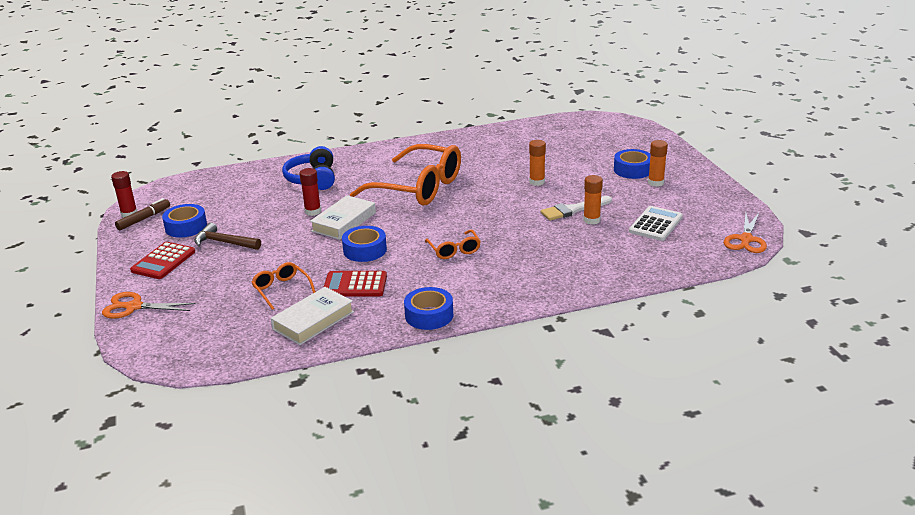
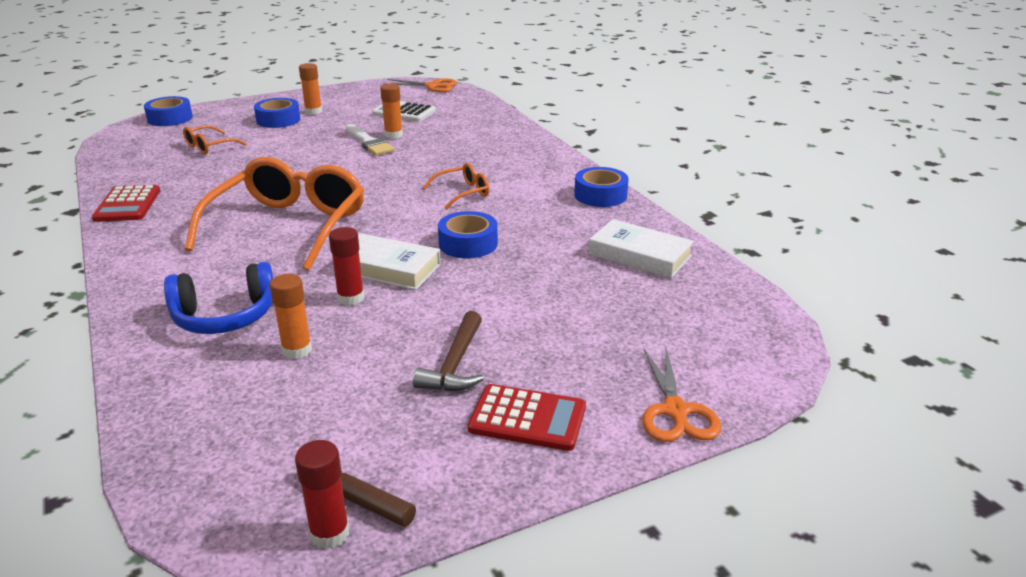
camera: 100 degrees left, 0 degrees up
blue tape [162,204,207,238] -> blue tape moved to [144,96,193,126]
orange glasses [251,262,316,310] -> orange glasses moved to [183,125,247,154]
red calculator [324,271,387,297] -> red calculator moved to [92,185,160,222]
orange glue stick [529,140,546,186] -> orange glue stick moved to [270,274,312,359]

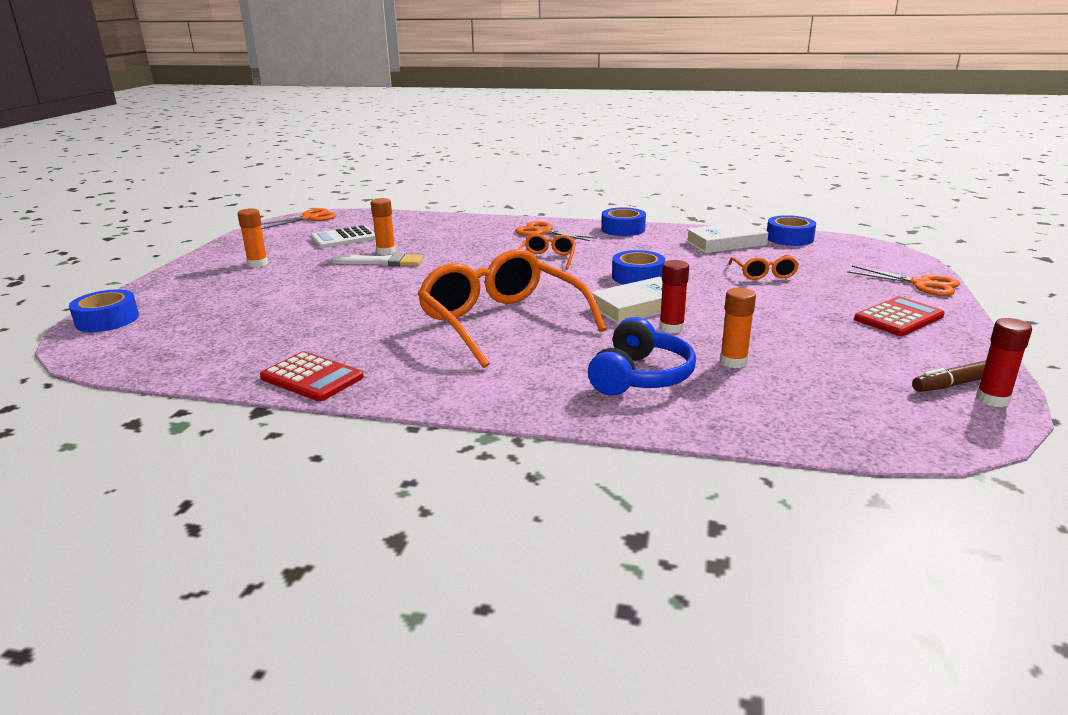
camera: 50 degrees left, 5 degrees down
orange glasses [183,125,247,154] -> orange glasses moved to [728,255,799,280]
blue tape [254,98,300,128] -> blue tape moved to [767,215,816,246]
brown hammer [413,311,484,391] -> none
none -> orange scissors [515,221,597,241]

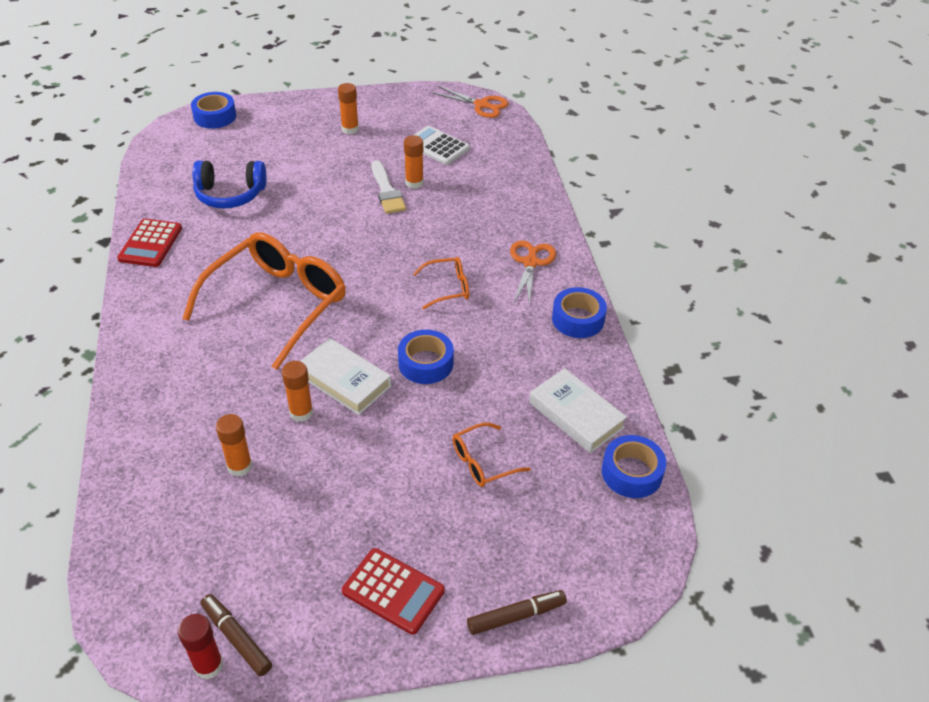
camera: 65 degrees right, 20 degrees up
blue headphones [588,317,696,396] -> blue headphones moved to [193,161,267,208]
red glue stick [659,260,689,334] -> orange glue stick [282,361,313,422]
orange scissors [847,266,960,296] -> brown marker [467,590,567,635]

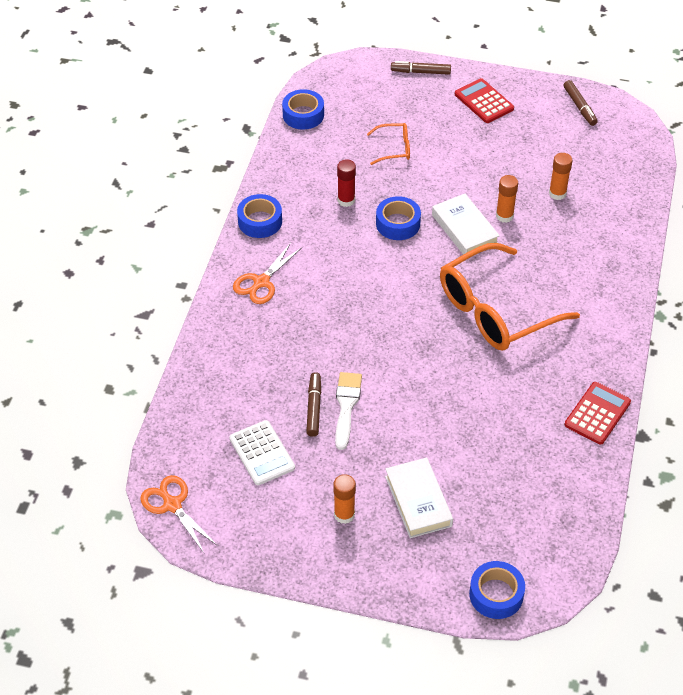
camera: 155 degrees left, 5 degrees up
red glue stick [178,614,224,680] -> red glue stick moved to [337,159,356,207]
blue headphones [193,161,267,208] -> none
orange glue stick [404,135,424,189] -> brown marker [306,372,321,437]
orange glasses [413,257,469,309] -> none
white book [529,368,627,453] -> white book moved to [385,457,453,538]

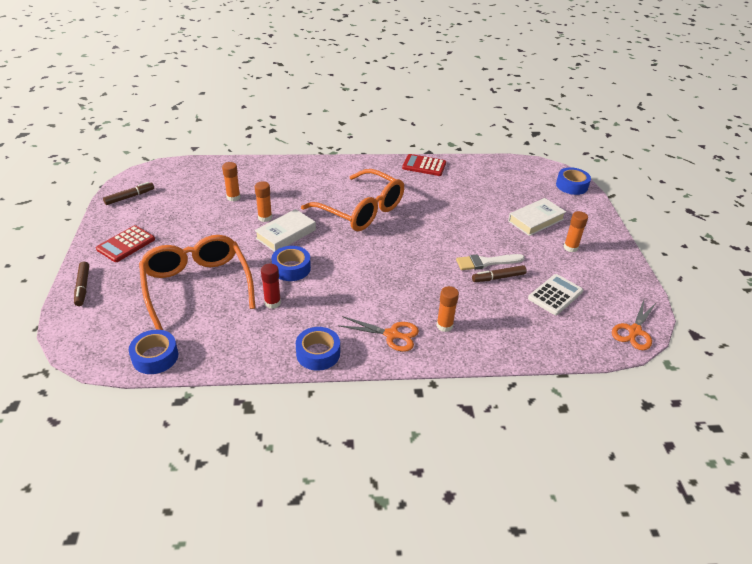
camera: 110 degrees left, 10 degrees down
orange glasses [367,123,410,165] -> orange glasses [139,235,255,330], size x2.24
none -> orange glue stick [436,286,459,332]

